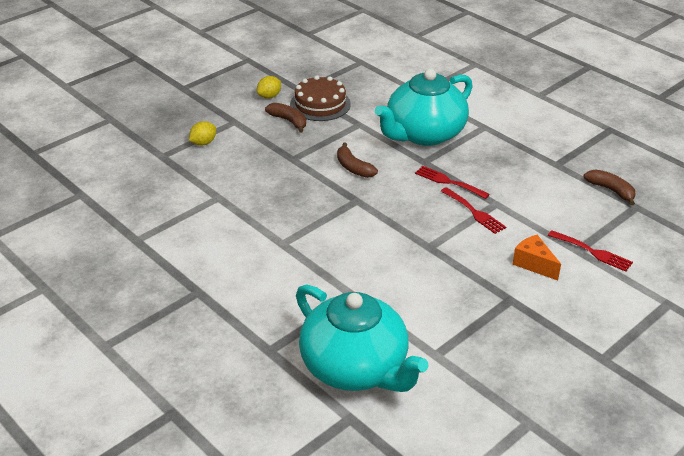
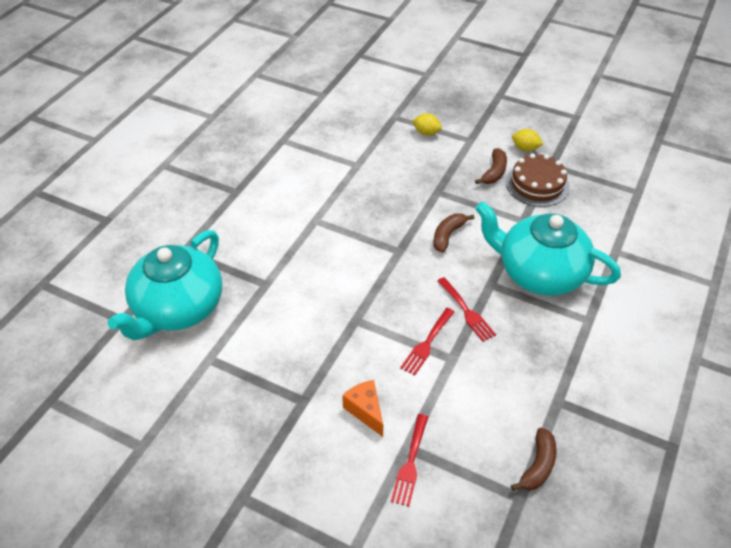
camera: 70 degrees right, 10 degrees up
red fork [415,166,490,199] -> red fork turned 135 degrees clockwise [437,277,496,342]
orange cheese [513,235,561,281] -> orange cheese turned 60 degrees counterclockwise [342,380,383,437]

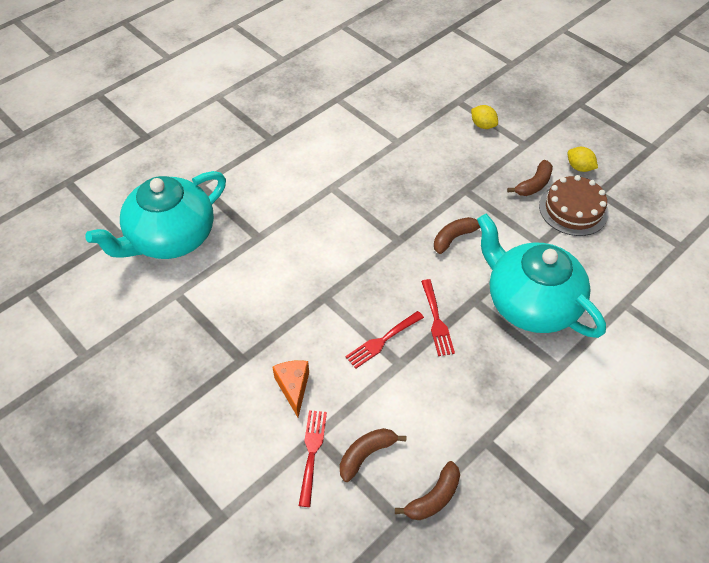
camera: 20 degrees right, 5 degrees up
red fork [391,414,428,507] -> red fork turned 150 degrees clockwise [299,410,327,507]
none -> brown banana [340,428,406,482]

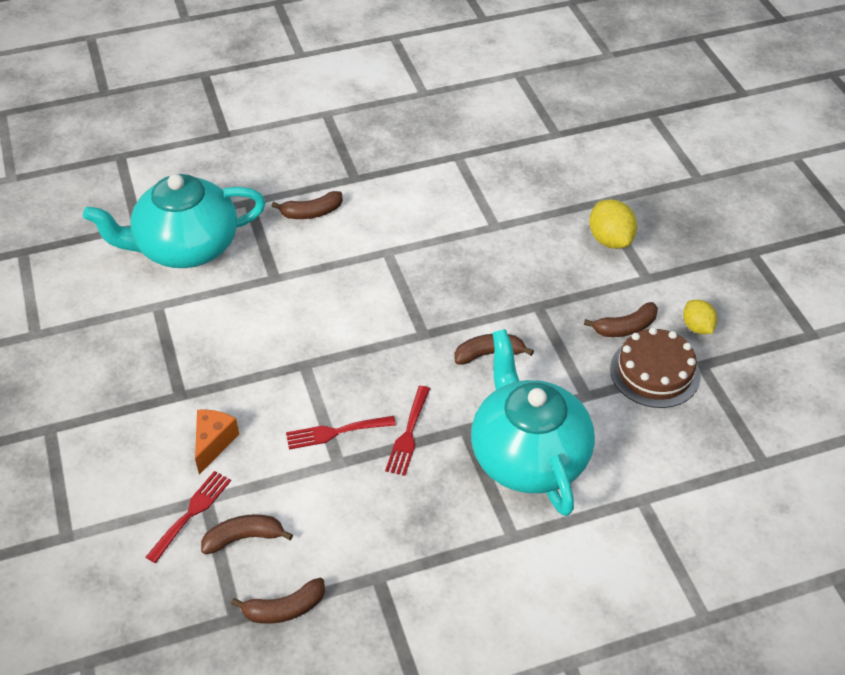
camera: 25 degrees right, 5 degrees down
yellow lemon [471,105,498,129] -> yellow lemon [589,199,637,249], size x1.53
none -> brown banana [272,191,343,219]

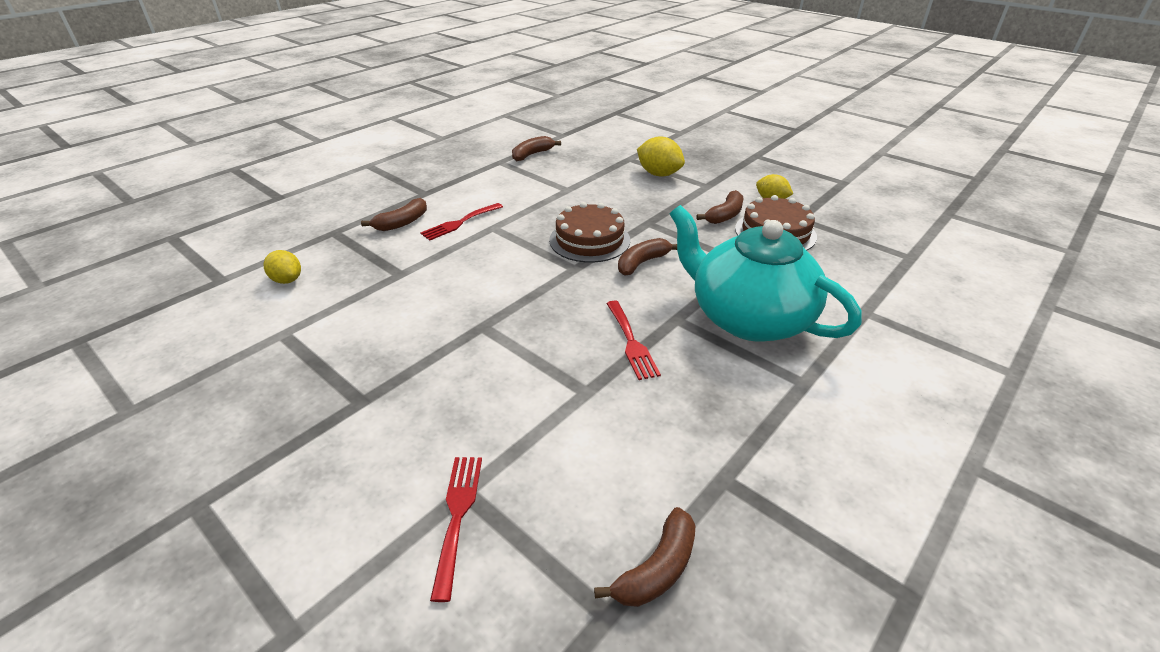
camera: 30 degrees left, 10 degrees down
turquoise teapot [83,174,266,268] -> yellow lemon [264,250,301,284]
orange cheese [195,410,239,474] -> none
brown banana [201,514,293,554] -> brown banana moved to [512,136,561,161]
red fork [286,416,396,449] -> red fork moved to [420,203,503,240]
none -> brown cake [549,202,630,263]

